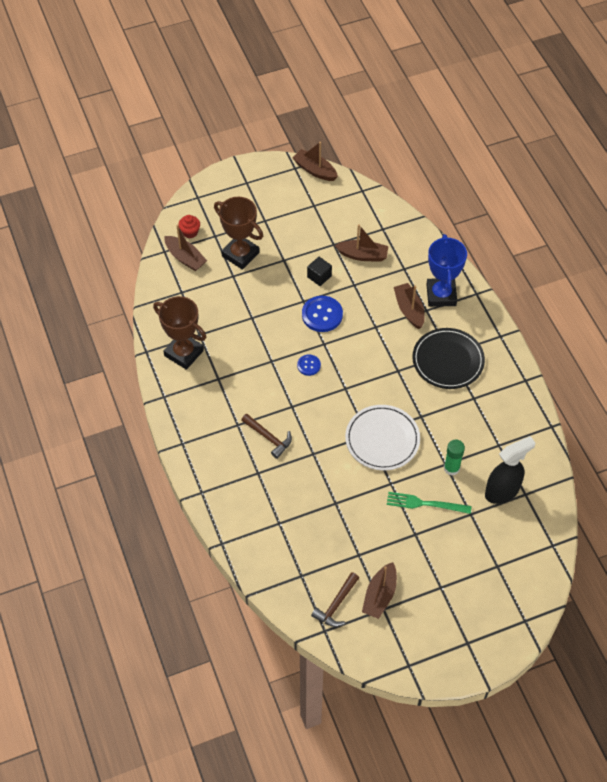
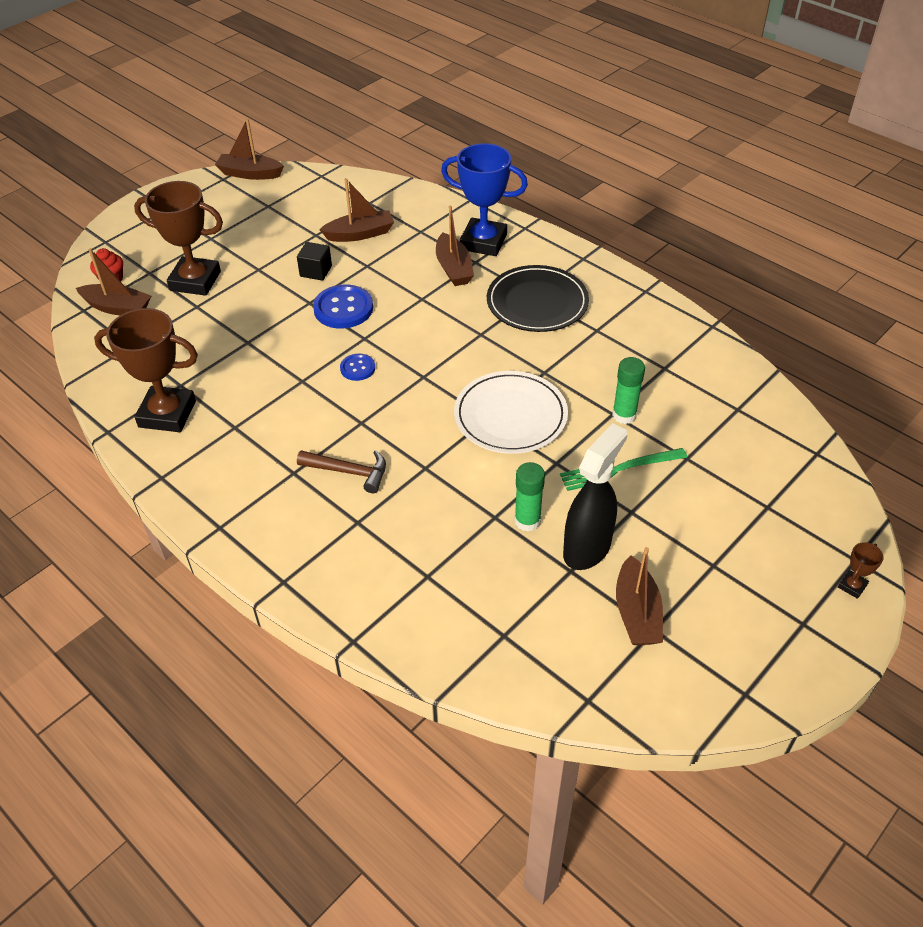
camera: 25 degrees left, 10 degrees down
brown hammer [311,572,359,627] -> none
brown boat [394,283,425,329] -> brown boat turned 150 degrees counterclockwise [436,206,474,286]
blue trophy [426,234,467,307] -> blue trophy turned 45 degrees counterclockwise [441,143,528,256]
black spray bottle [485,436,536,504] -> black spray bottle moved to [563,423,627,570]
none -> green glue stick [514,462,545,532]
none -> brown trophy [838,542,884,599]

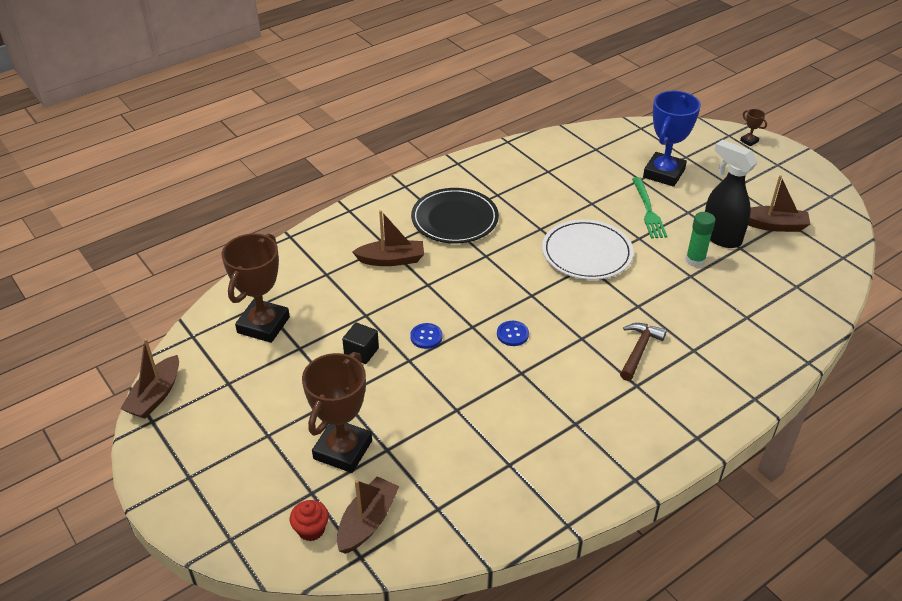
camera: 80 degrees left, 5 degrees down
brown trophy [94,308,198,432] -> brown trophy moved to [222,233,290,343]
blue button [313,285,373,329] -> blue button [410,323,442,349], size x0.56
brown boat [319,178,394,242] -> none
blue trophy [441,143,528,256] -> blue trophy moved to [643,91,701,187]
green glue stick [612,357,645,424] -> none

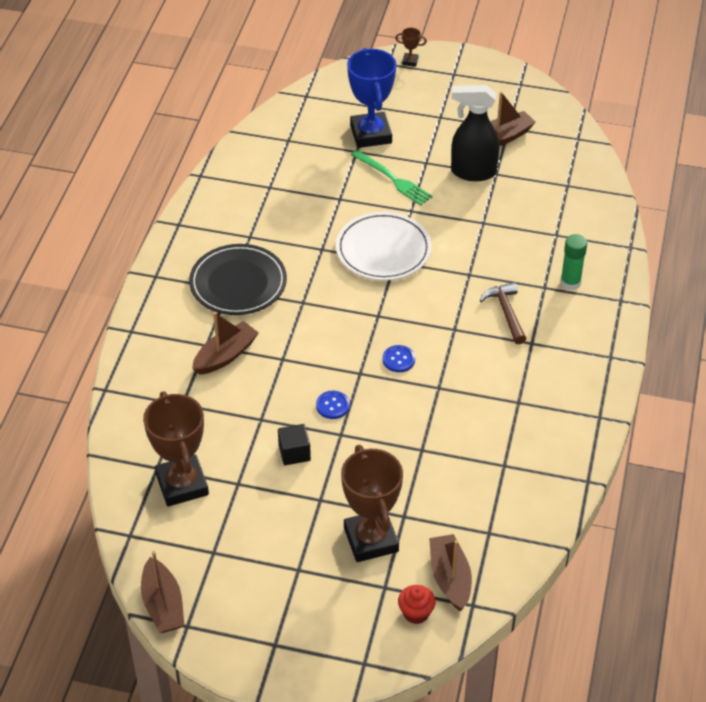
camera: 40 degrees left, 5 degrees up
green glue stick [686,212,716,267] -> green glue stick moved to [560,234,587,290]

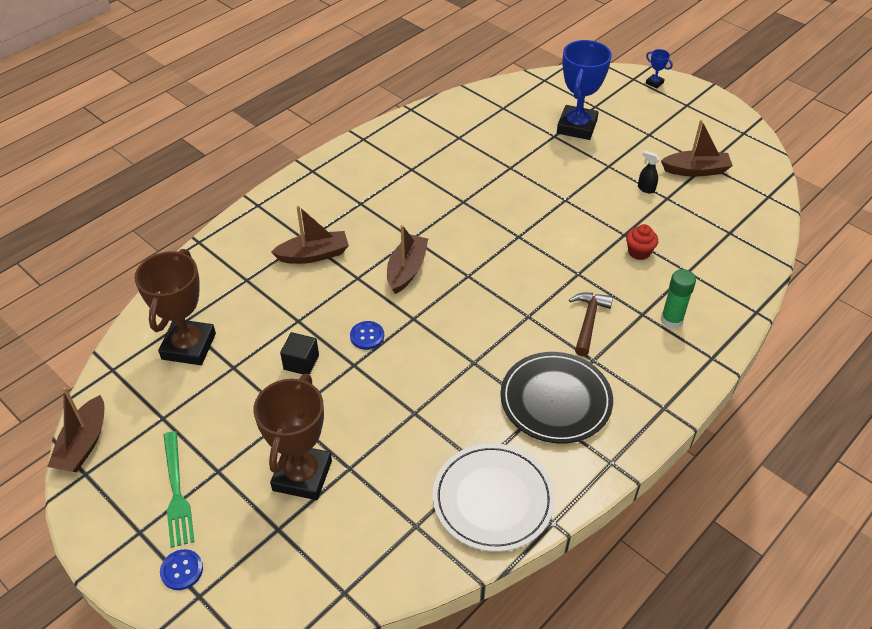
camera: 30 degrees right, 0 degrees up
black plate [189,244,287,315] -> black plate moved to [500,352,613,444]
white plate [336,212,432,281] -> white plate moved to [433,443,555,552]
green fork [351,150,432,205] -> green fork moved to [164,431,195,548]
blue button [382,345,415,372] -> blue button moved to [160,549,203,590]
brown trophy [395,28,427,67] -> blue trophy [646,49,673,89]
red cupcake [398,585,436,624] -> red cupcake moved to [626,224,658,260]
brown boat [429,534,472,611] -> brown boat moved to [387,225,428,294]
black spray bottle [451,85,500,181] -> black spray bottle [638,150,660,193], size x0.41

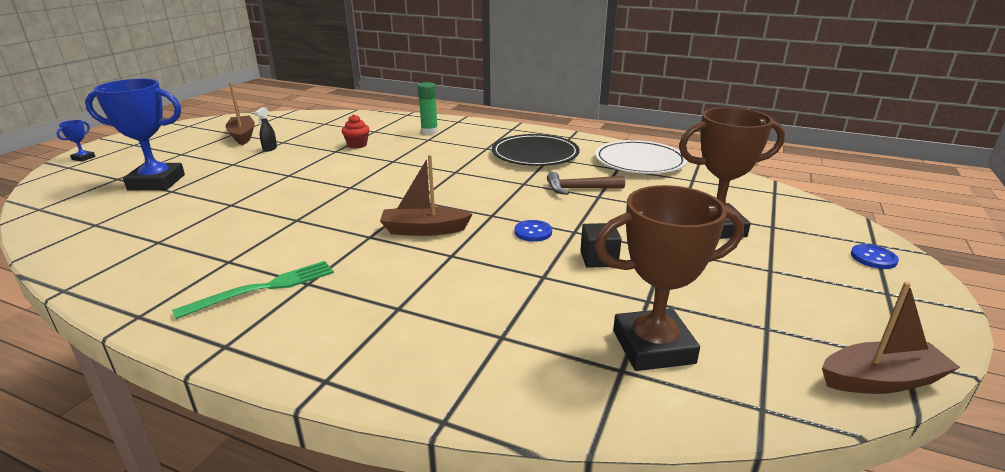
camera: 110 degrees left, 20 degrees down
green fork [164,431,195,548] -> green fork moved to [172,261,334,319]
brown boat [271,205,349,264] -> none
brown hammer [569,293,613,356] -> brown hammer moved to [547,172,625,195]

